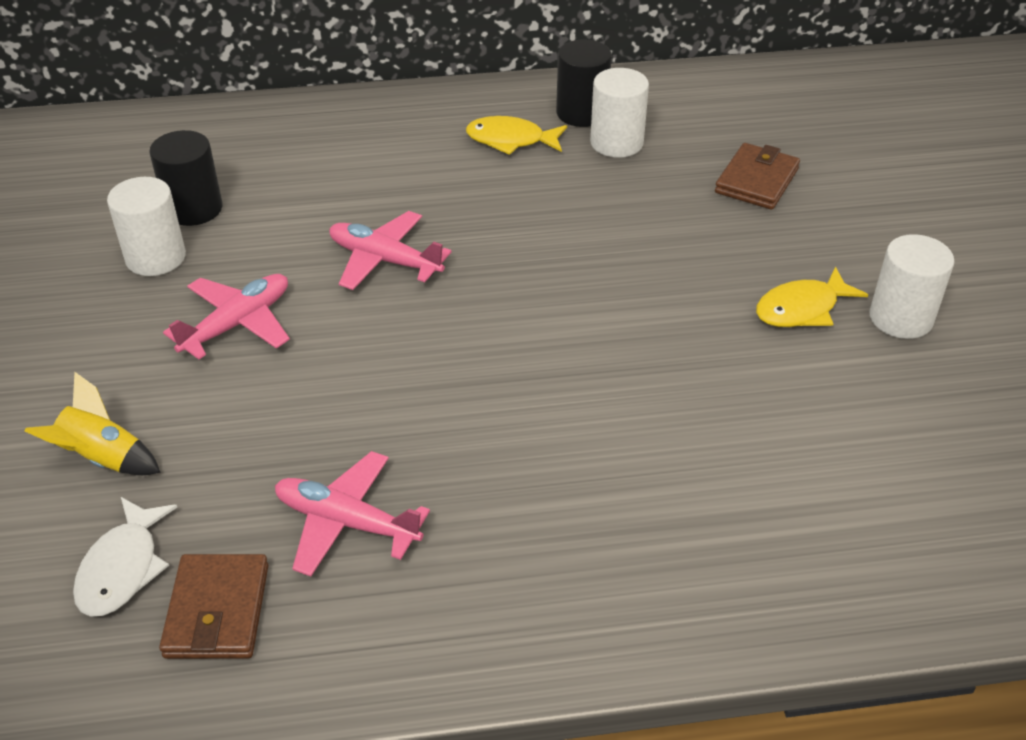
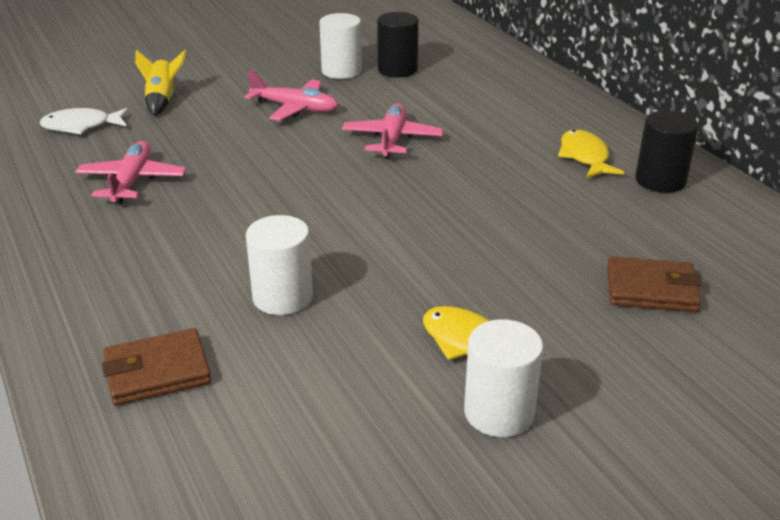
camera: 70 degrees right, 10 degrees down
brown wallet [159,554,269,659] -> brown wallet moved to [102,328,211,406]
white cylinder [590,68,649,158] -> white cylinder moved to [246,215,313,315]

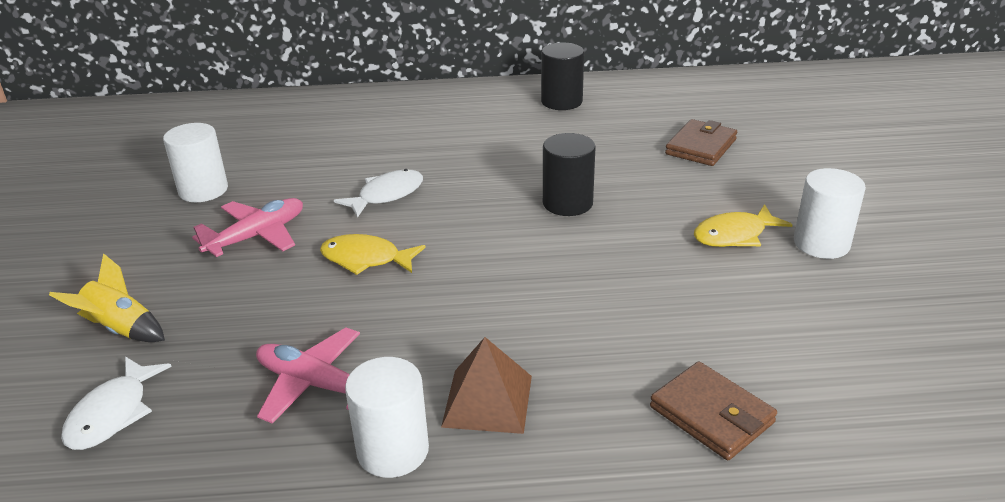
camera: 65 degrees left, 0 degrees up
brown wallet [102,328,211,406] -> brown wallet turned 45 degrees counterclockwise [650,361,777,460]
white cylinder [246,215,313,315] -> white cylinder moved to [345,357,429,478]
pink plane [342,103,443,159] -> white fish [334,169,423,218]
black cylinder [377,12,419,77] -> black cylinder moved to [543,133,596,216]
yellow fish [558,130,624,178] -> yellow fish moved to [320,234,426,275]
none -> brown pyramid [441,337,532,434]

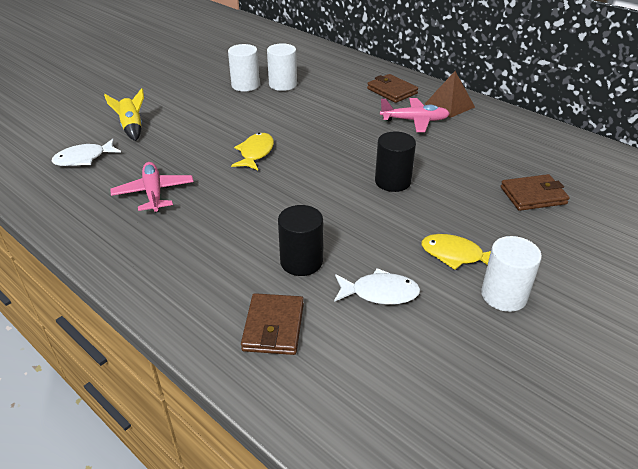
camera: 45 degrees right, 5 degrees up
pink plane [192,198,303,257] -> pink plane moved to [380,98,450,132]
yellow fish [320,234,426,275] -> yellow fish turned 45 degrees clockwise [231,133,274,170]
white fish [334,169,423,218] -> white fish moved to [334,268,420,305]
white cylinder [345,357,429,478] -> white cylinder moved to [267,43,297,91]
brown pyramid [441,337,532,434] -> brown pyramid moved to [425,71,475,118]
black cylinder [541,43,584,110] -> black cylinder moved to [278,205,323,276]
none -> brown wallet [367,74,418,103]

